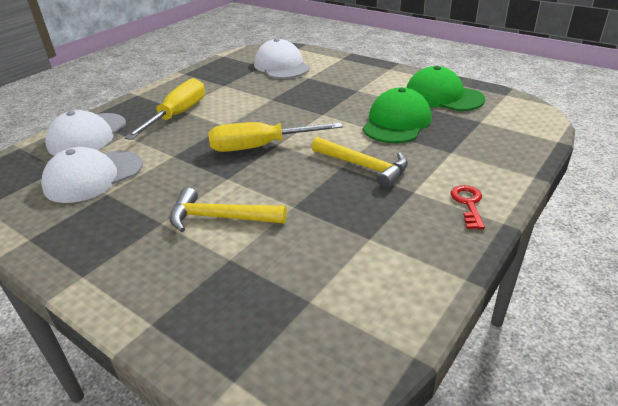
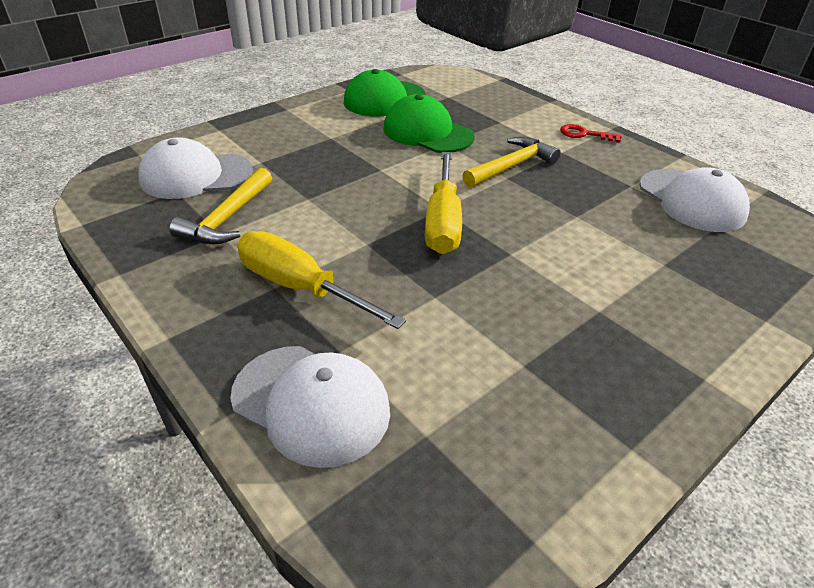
camera: 80 degrees left, 5 degrees up
white cap [41,147,143,203] -> white cap moved to [639,167,750,232]
yellow hammer [170,187,287,232] -> yellow hammer moved to [169,168,272,244]

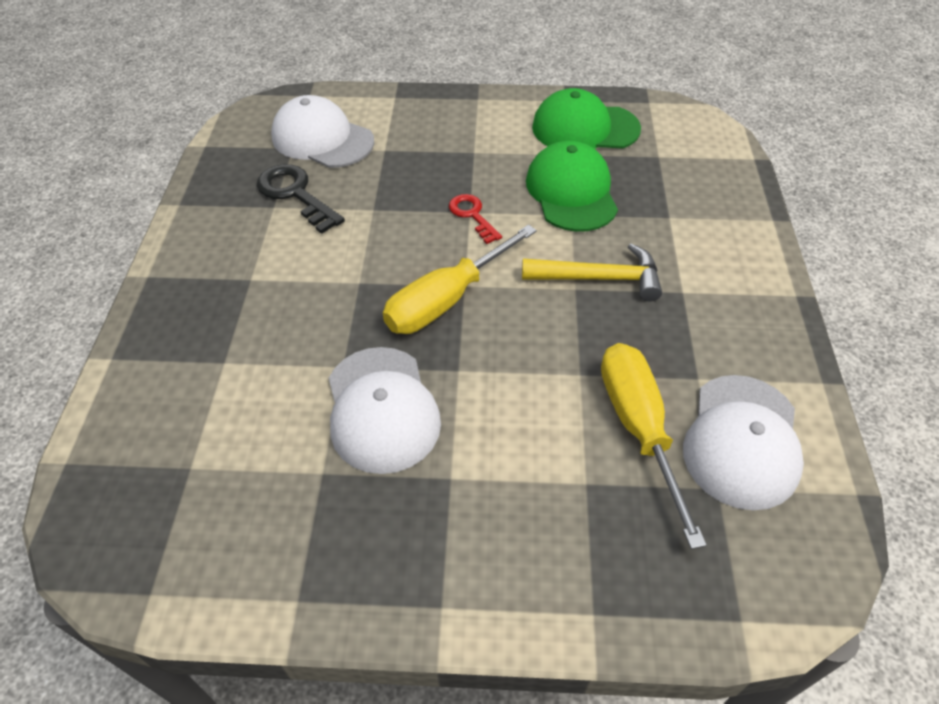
camera: 45 degrees right, 10 degrees up
yellow hammer [169,168,272,244] -> black key [257,164,345,234]
white cap [230,346,390,468] -> white cap moved to [329,347,441,474]
yellow screwdriver [237,231,406,329] -> yellow screwdriver moved to [601,343,707,549]
red key [560,124,622,143] -> red key moved to [449,194,502,244]

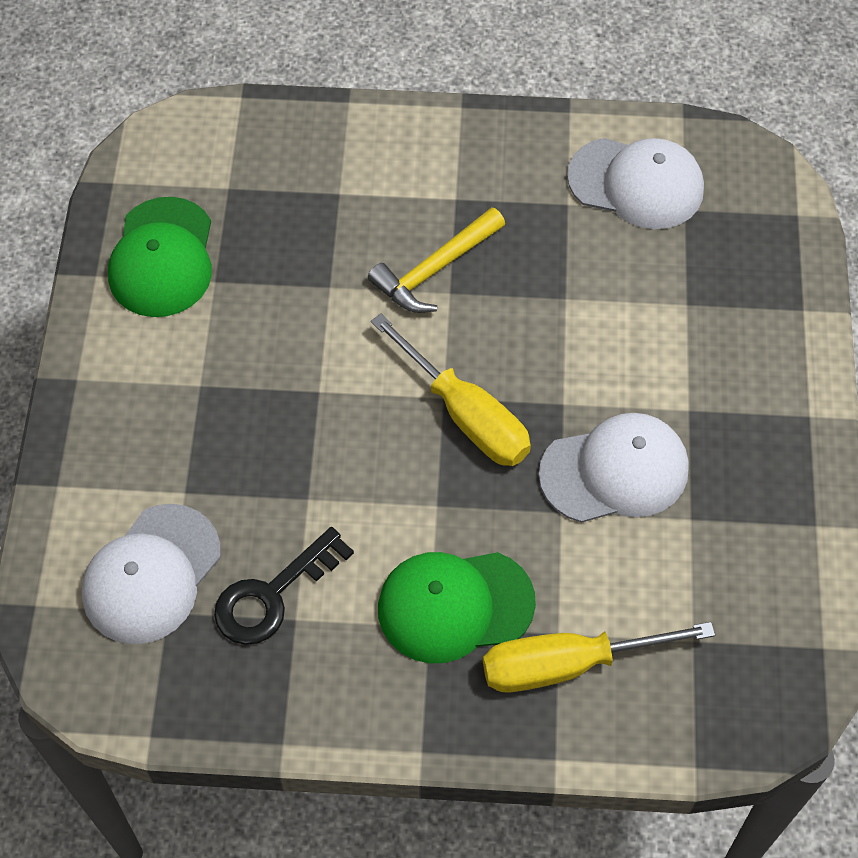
camera: 90 degrees left, 10 degrees up
red key [449,194,502,244] -> none
yellow hammer [522,244,662,301] -> yellow hammer turned 135 degrees counterclockwise [368,207,505,313]
green cap [526,141,618,232] -> green cap moved to [378,552,536,663]
yellow screwdriver [601,343,707,549] -> yellow screwdriver moved to [483,622,715,692]

